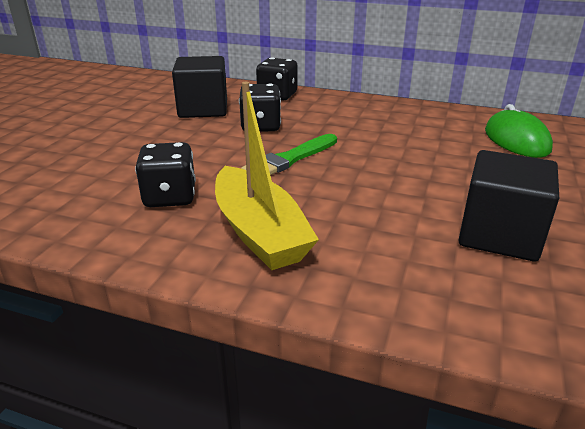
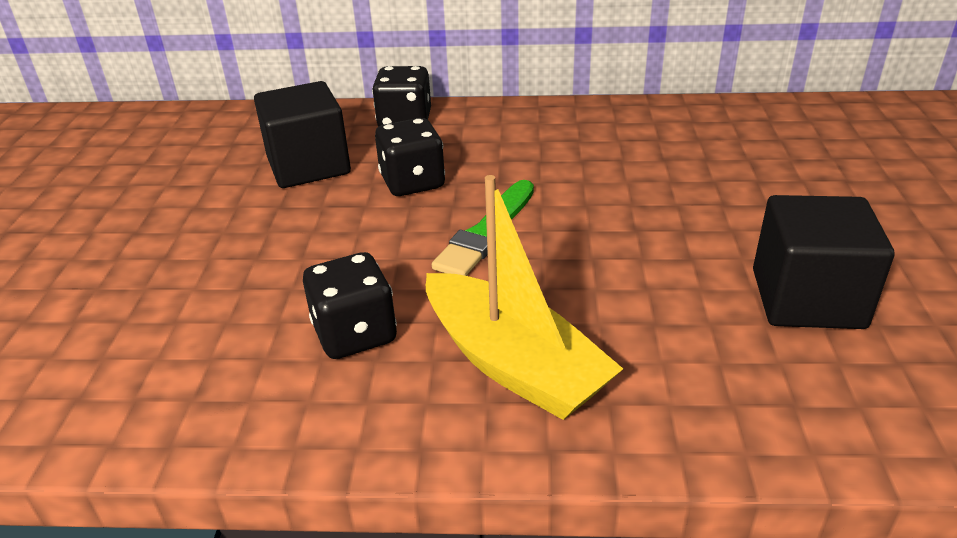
camera: 15 degrees left, 5 degrees up
green mouse [485,104,553,158] -> none

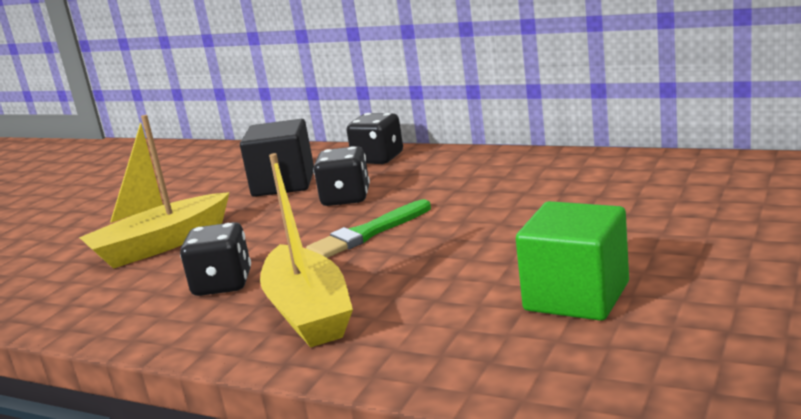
camera: 25 degrees right, 15 degrees down
black cube [753,195,894,329] -> green cube [516,201,629,321]
none -> yellow boat [79,115,230,269]

